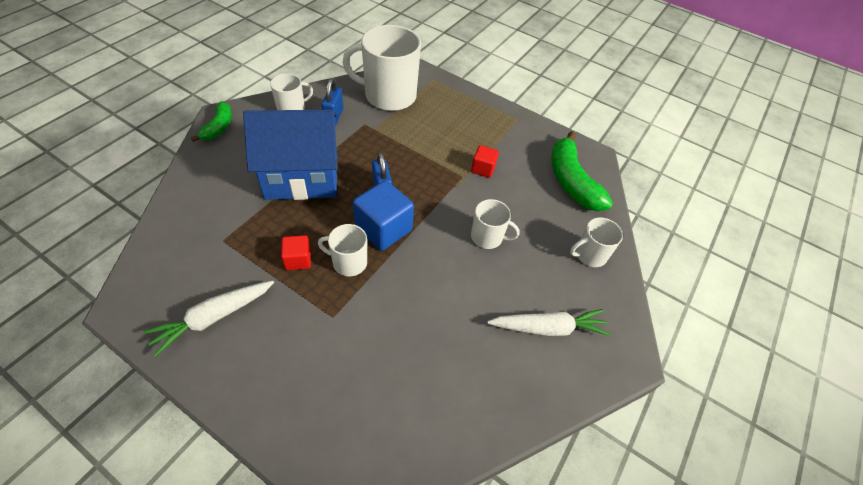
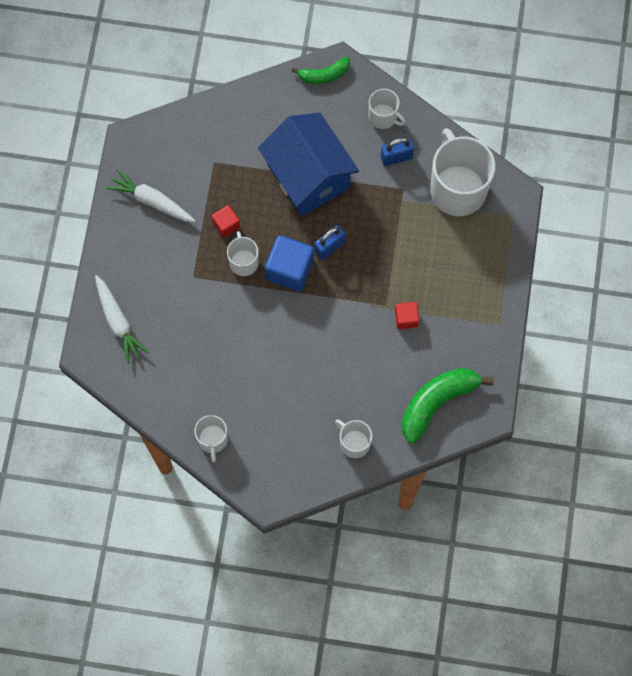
camera: 70 degrees right, 20 degrees up
white mug [471,199,520,249] -> white mug moved to [194,415,228,462]
white carrot [487,309,611,336] -> white carrot moved to [95,275,149,364]

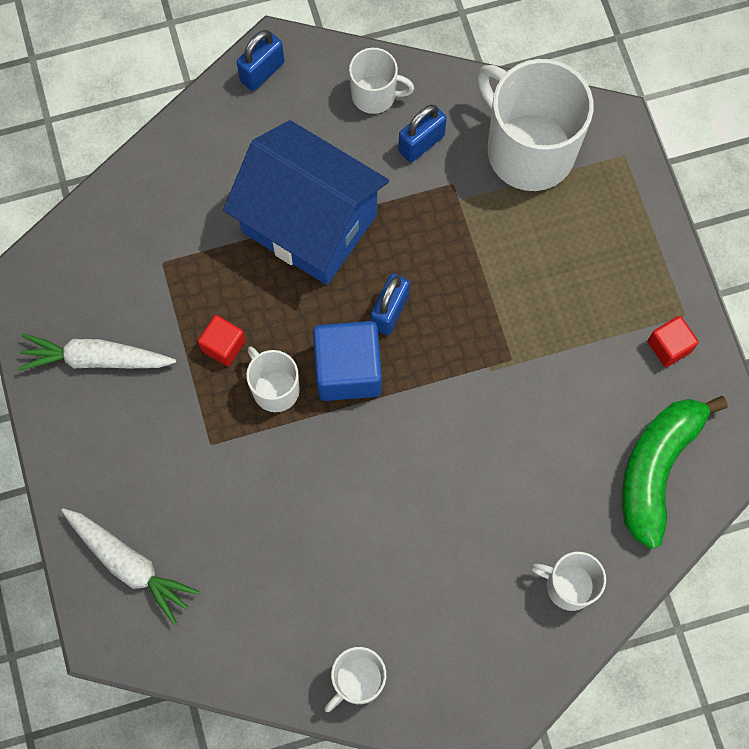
camera: 25 degrees left, 0 degrees up
white mug [194,415,228,462] -> white mug turned 75 degrees clockwise [325,647,386,712]
green banana [292,57,350,84] -> blue padlock [237,30,284,91]
red cube [395,302,419,329] -> red cube moved to [648,316,699,367]

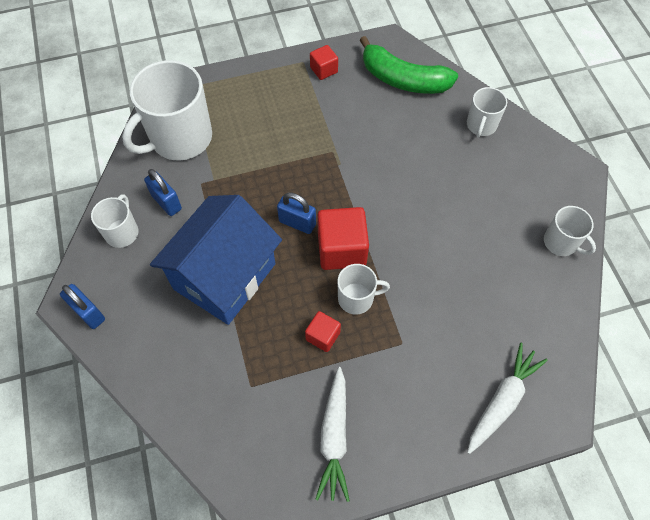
camera: 90 degrees left, 10 degrees down
white mug [246,347,300,412] -> white mug turned 150 degrees counterclockwise [338,264,390,315]
blue cube [313,321,382,401] -> red cube [317,207,369,270]

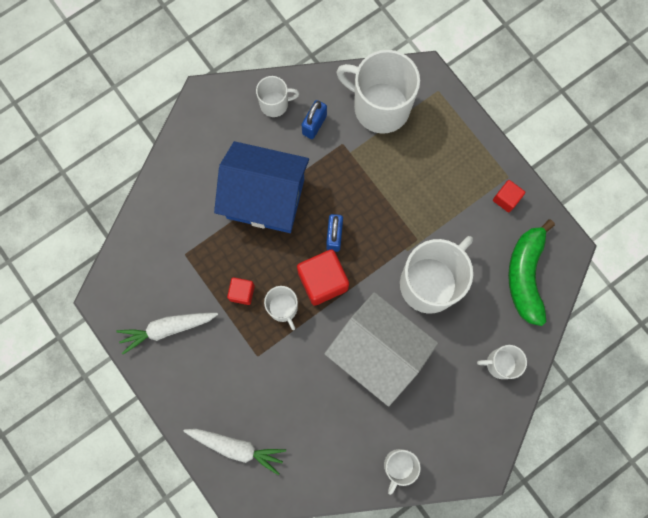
camera: 70 degrees right, 15 degrees up
blue padlock [60,284,105,329] -> none
none -> white house [324,292,438,406]
none -> white mug [400,236,473,314]

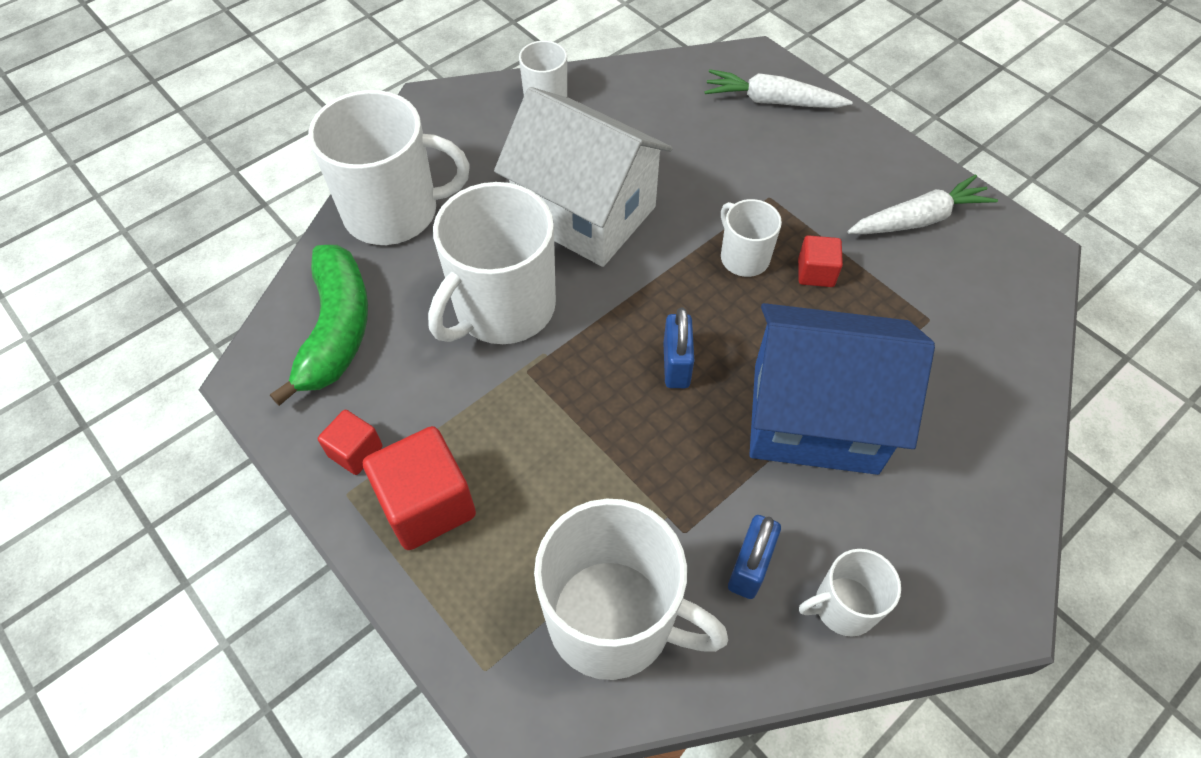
camera: 175 degrees right, 20 degrees down
red cube [297,249,349,306] -> red cube moved to [363,426,476,550]
white mug [477,345,527,379] -> white mug [309,90,470,245], size x1.97

